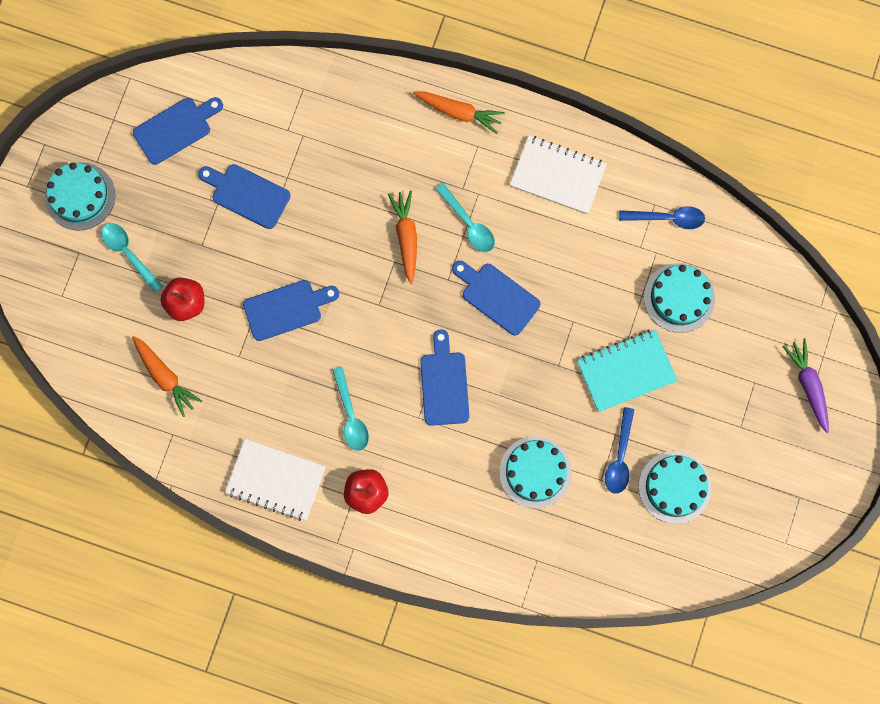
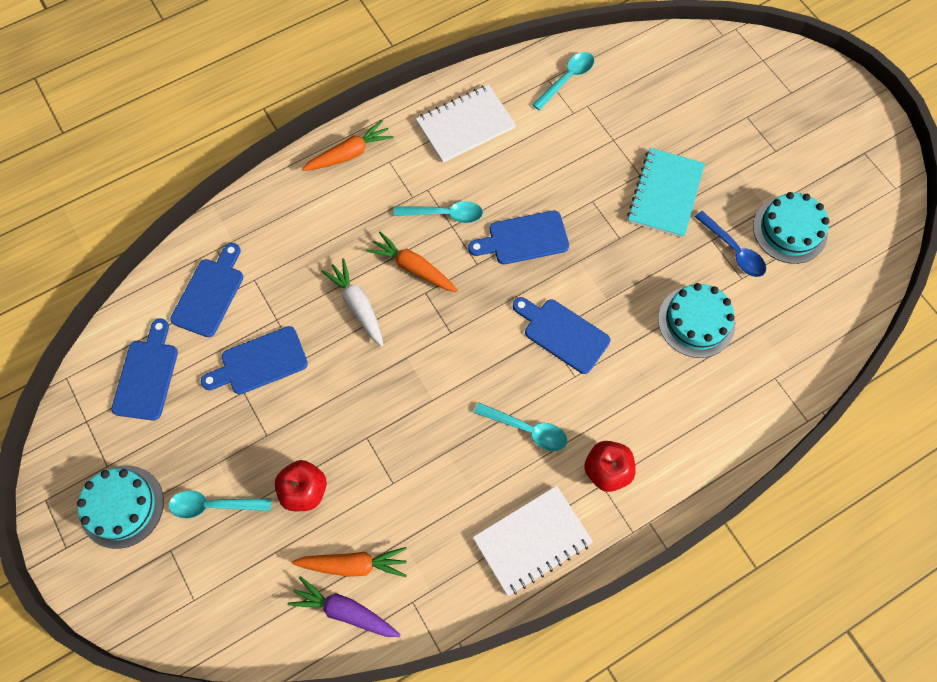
camera: 50 degrees left, 10 degrees down
blue cutting board [243,280,339,341] -> blue cutting board moved to [170,243,243,337]
blue spoon [619,206,705,229] -> turquoise spoon [532,52,594,111]
turquoise cake [644,263,715,333] -> none
purple carrot [782,338,829,433] -> purple carrot moved to [287,576,400,637]
none -> white carrot [321,258,384,347]

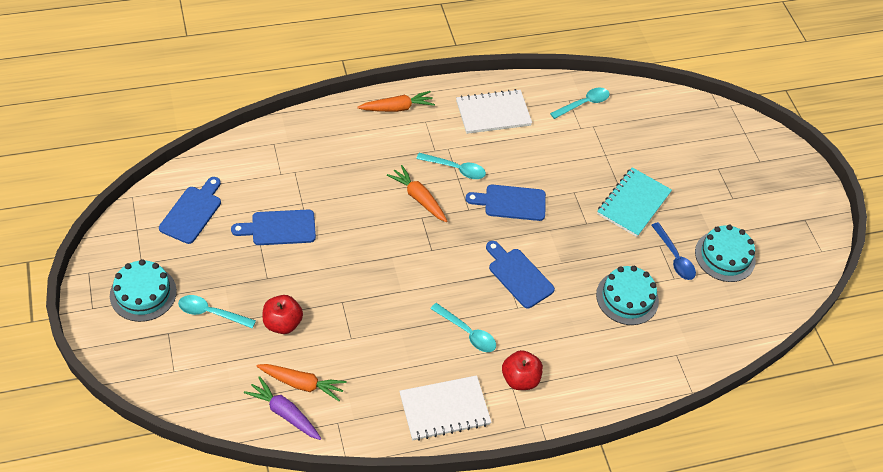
camera: 10 degrees right, 15 degrees down
blue cutting board [170,243,243,337] -> none
white carrot [321,258,384,347] -> none

